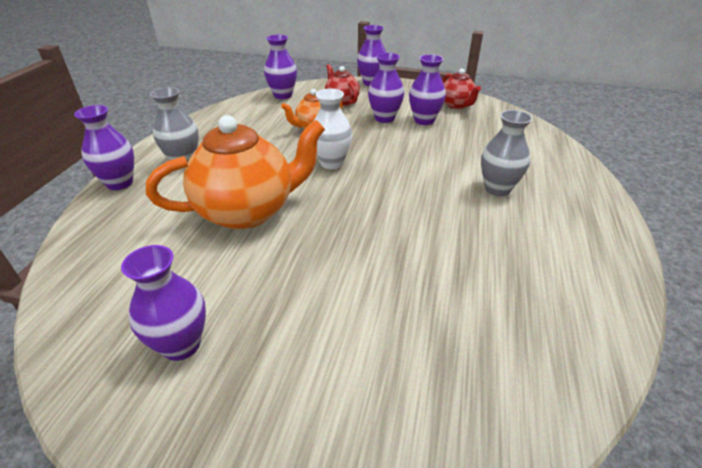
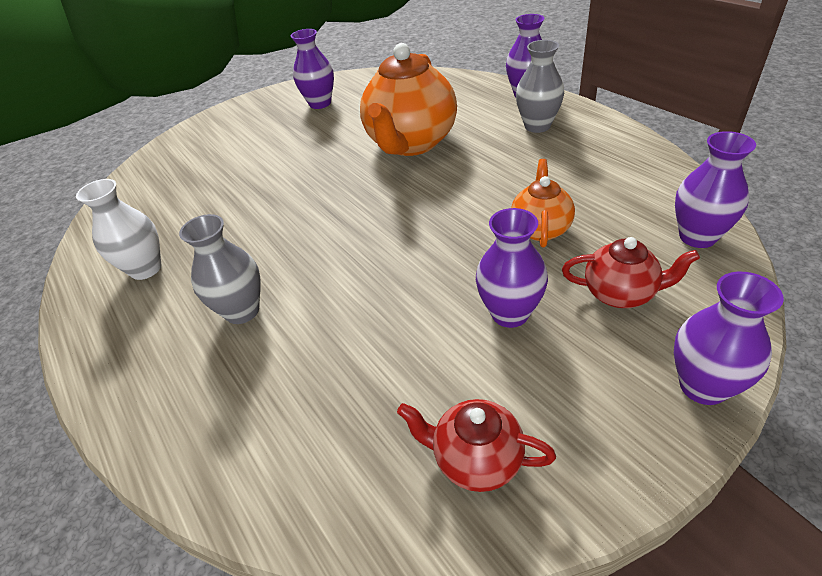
camera: 135 degrees right, 5 degrees up
white vase [313,89,353,169] -> white vase moved to [76,179,161,280]
purple vase [409,54,446,125] -> none

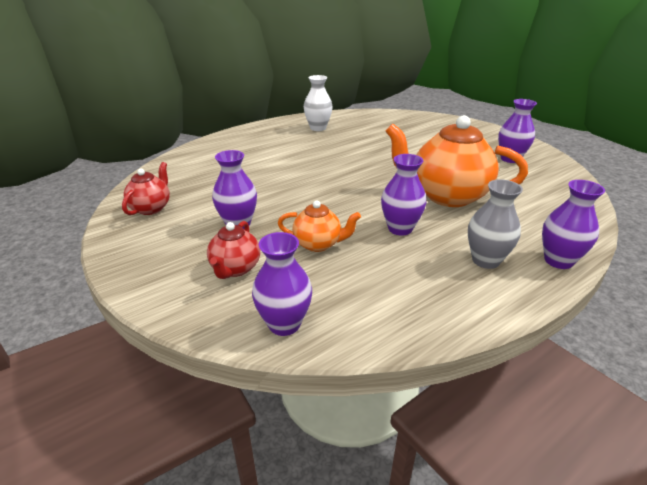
camera: 85 degrees right, 10 degrees down
grey vase [179,214,261,324] -> none
purple vase [674,272,784,405] -> purple vase moved to [381,154,426,236]

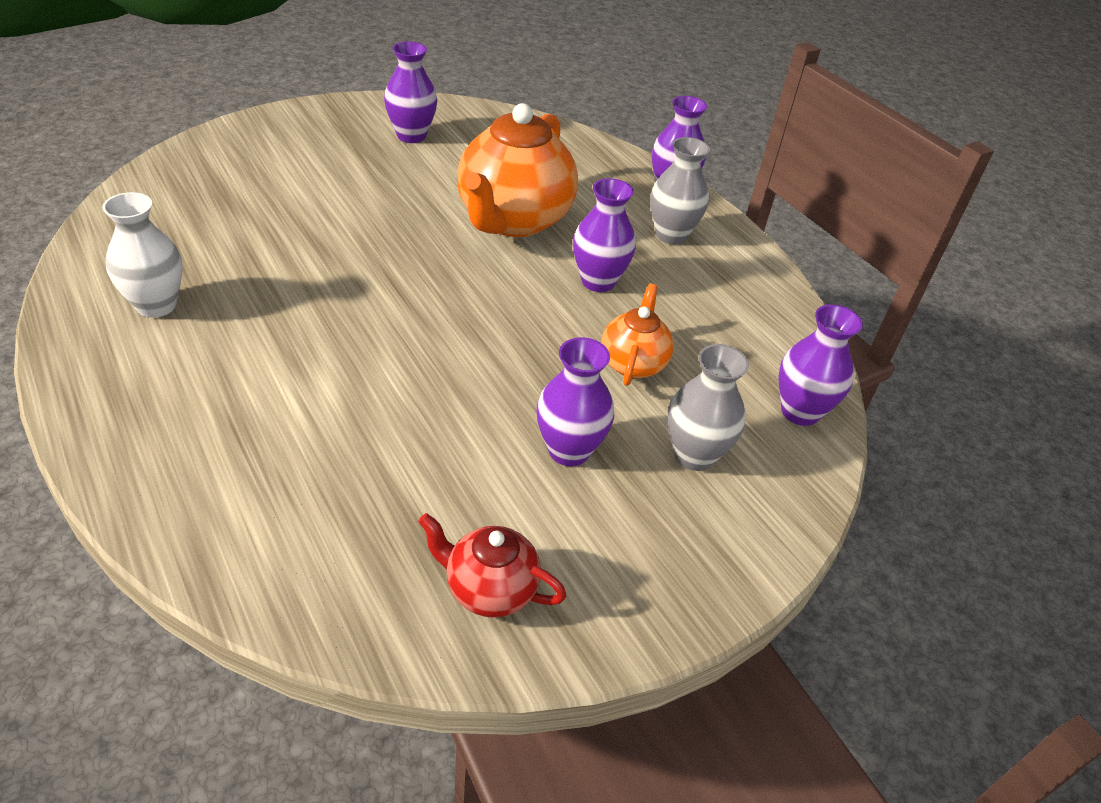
camera: 90 degrees left, 10 degrees up
red teapot [207,221,260,279] -> grey vase [668,344,749,471]

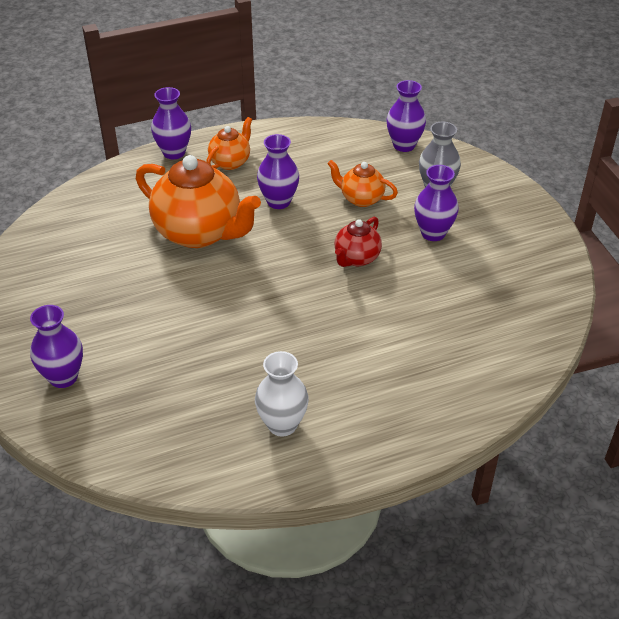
camera: 75 degrees left, 0 degrees up
purple vase [384,41,437,143] -> purple vase moved to [30,305,83,388]
red teapot [418,513,566,617] -> red teapot moved to [335,217,382,267]
grey vase [650,137,710,244] -> orange teapot [206,117,252,170]

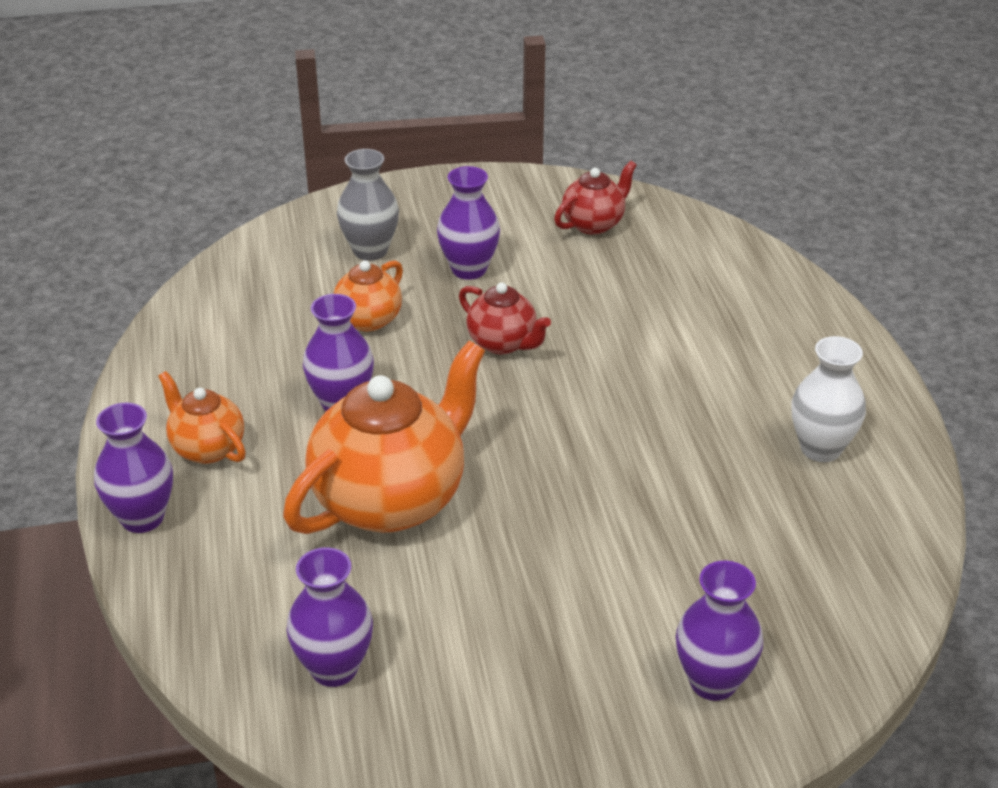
camera: 80 degrees left, 5 degrees down
purple vase [386,80,426,152] -> purple vase moved to [286,547,373,687]
none -> red teapot [554,160,637,235]

